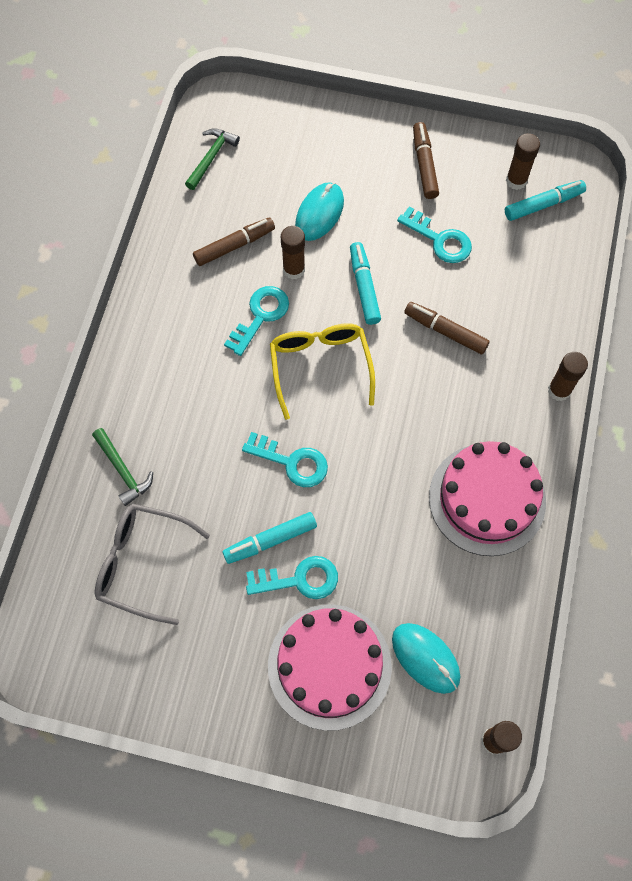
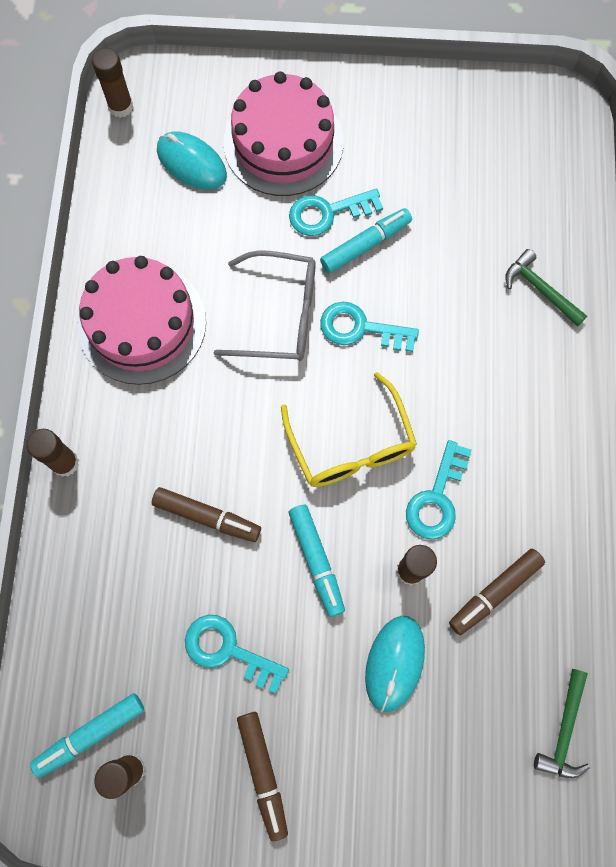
camera: 170 degrees right, 5 degrees up
grey glasses [95,504,210,625] -> grey glasses moved to [214,250,316,361]

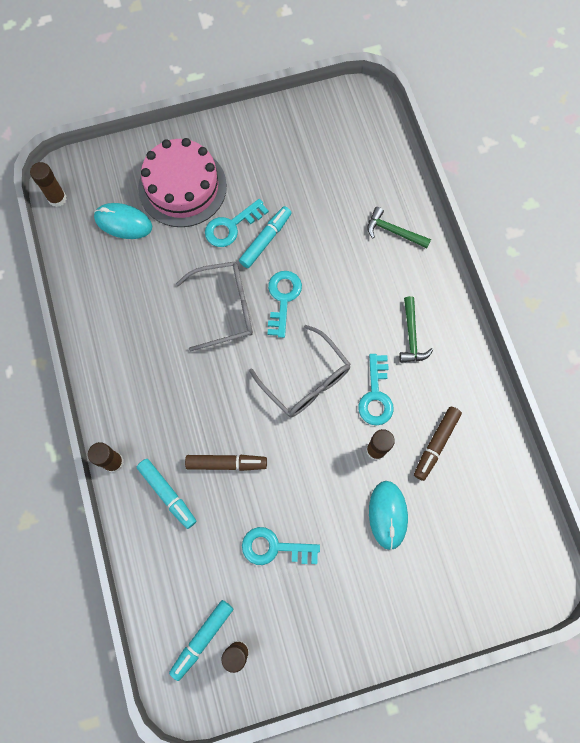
camera: 20 degrees left, 0 degrees up
pink cake [78,256,206,385] -> none
brown marker [237,712,288,841] -> none
yellow glasses [281,372,417,487] -> grey glasses [249,325,351,417]
turquoise marker [289,505,345,617] -> turquoise marker moved to [137,459,196,529]
turquoise key [320,302,419,352] -> turquoise key turned 105 degrees clockwise [268,271,302,338]
green hammer [534,669,590,778] -> green hammer moved to [399,296,433,363]

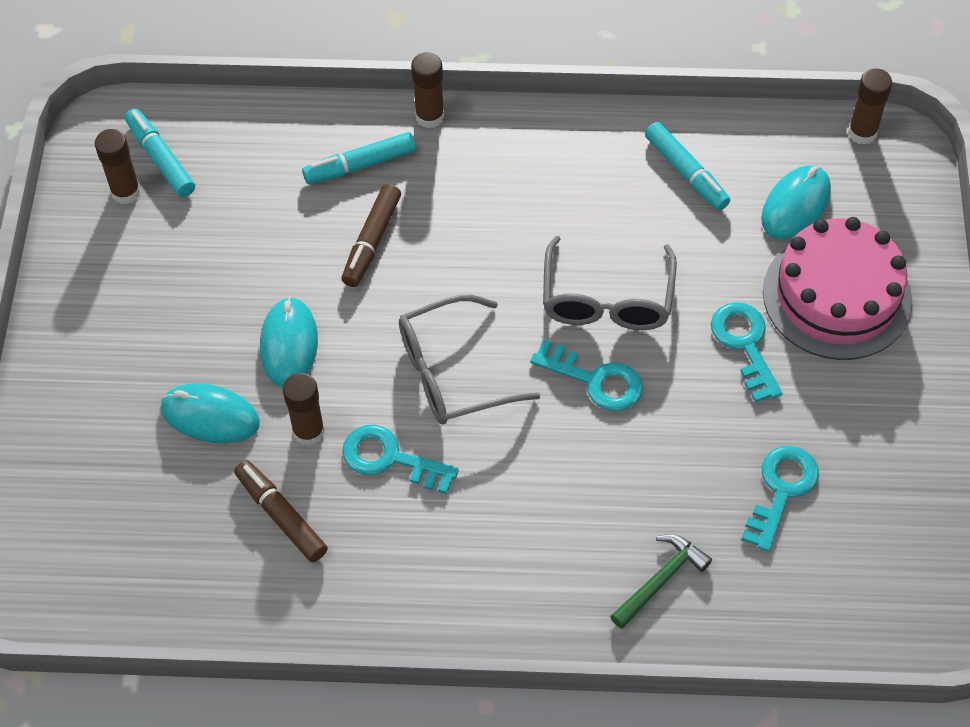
camera: 110 degrees right, 15 degrees down
turquoise marker [239,206,292,268] -> turquoise marker moved to [645,122,730,211]
turquoise key [242,527,320,565] -> turquoise key moved to [741,446,819,552]
green hammer [399,296,433,363] -> none
none -> turquoise mouse [260,296,318,387]

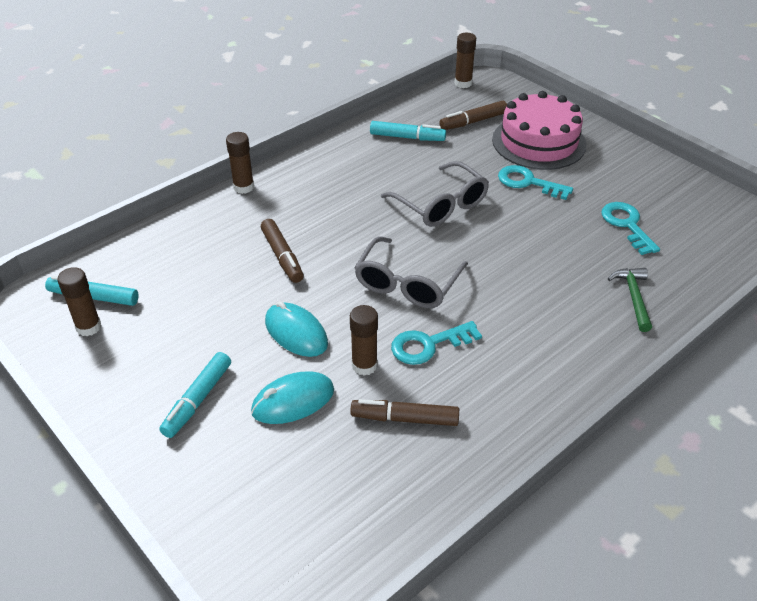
camera: 45 degrees left, 15 degrees down
turquoise marker [302,132,416,184] -> turquoise marker moved to [159,352,231,438]
turquoise key [530,340,643,411] -> none
turquoise mouse [761,165,831,239] -> brown marker [439,101,507,130]

